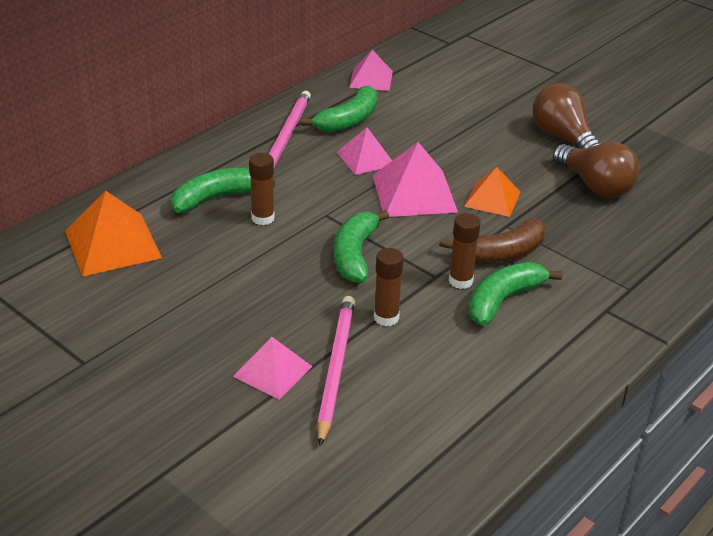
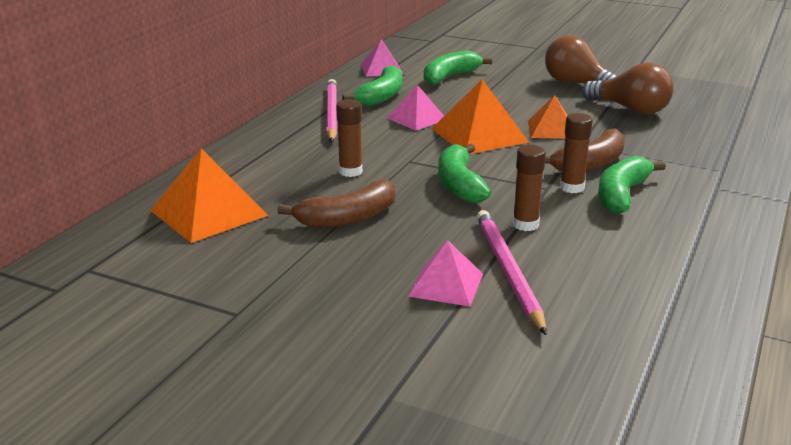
camera: 15 degrees left, 10 degrees down
green banana [171,168,275,213] -> green banana moved to [424,50,492,86]
pink pyramid [372,142,458,217] -> orange pyramid [432,79,529,154]
none -> brown banana [277,180,396,228]

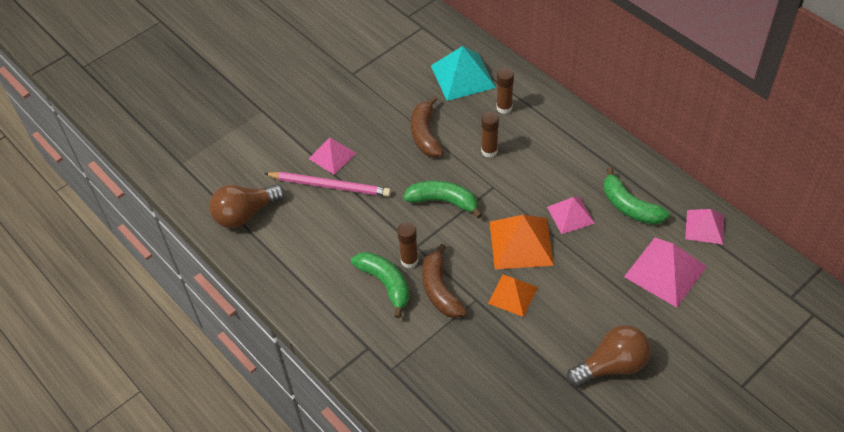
camera: 115 degrees right, 25 degrees up
orange pyramid [150,148,268,243] -> turquoise pyramid [431,46,496,101]
pink pencil [326,79,337,142] -> none
green banana [424,50,492,86] -> pink pyramid [624,238,707,307]
brown glue stick [512,145,546,231] -> brown glue stick moved to [496,68,514,114]
brown light bulb [582,62,674,115] -> brown light bulb moved to [209,184,285,228]

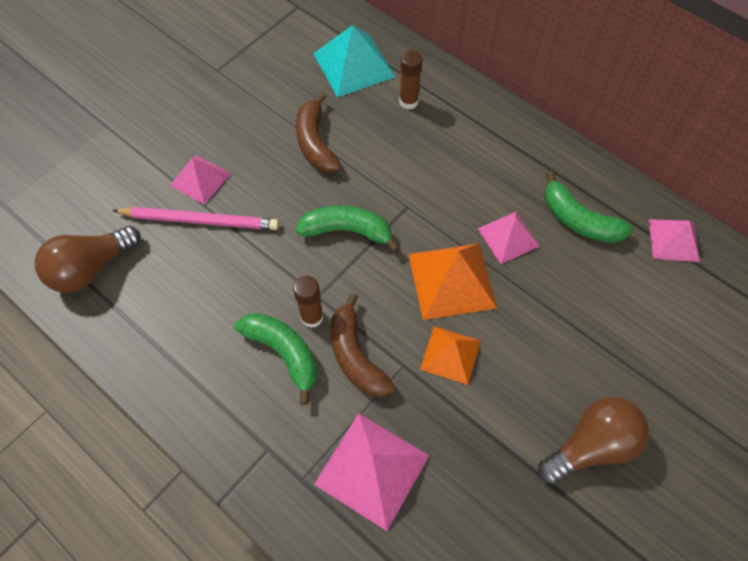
camera: 10 degrees left, 10 degrees up
brown glue stick [481,111,499,157] -> none
pink pyramid [624,238,707,307] -> pink pyramid moved to [314,413,430,531]

